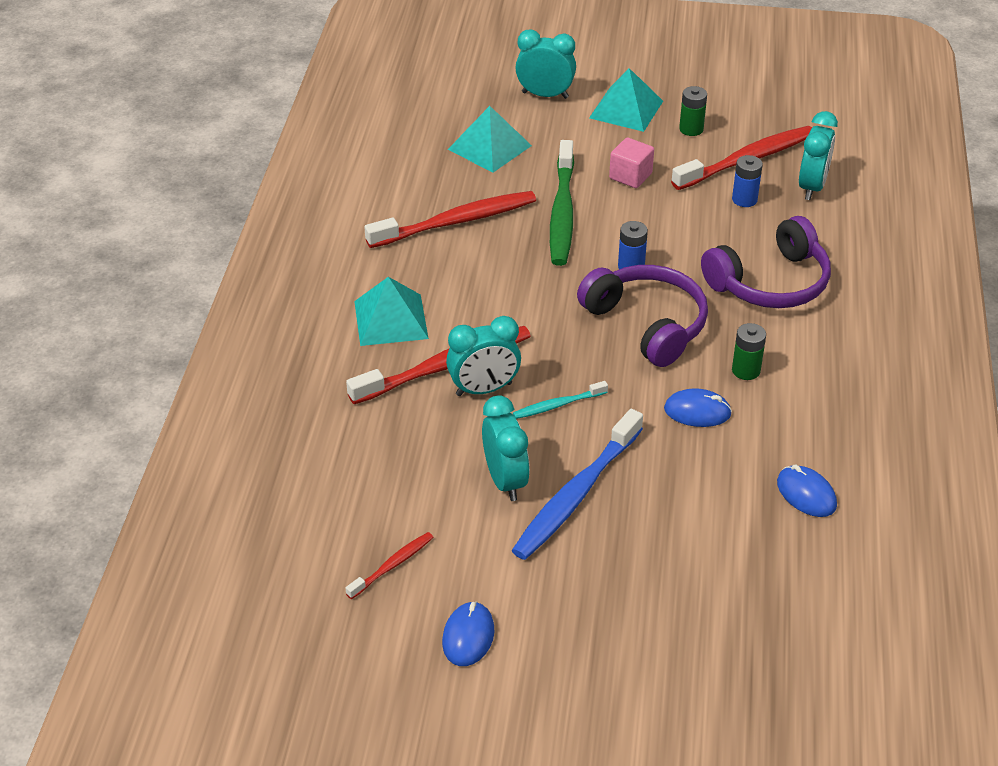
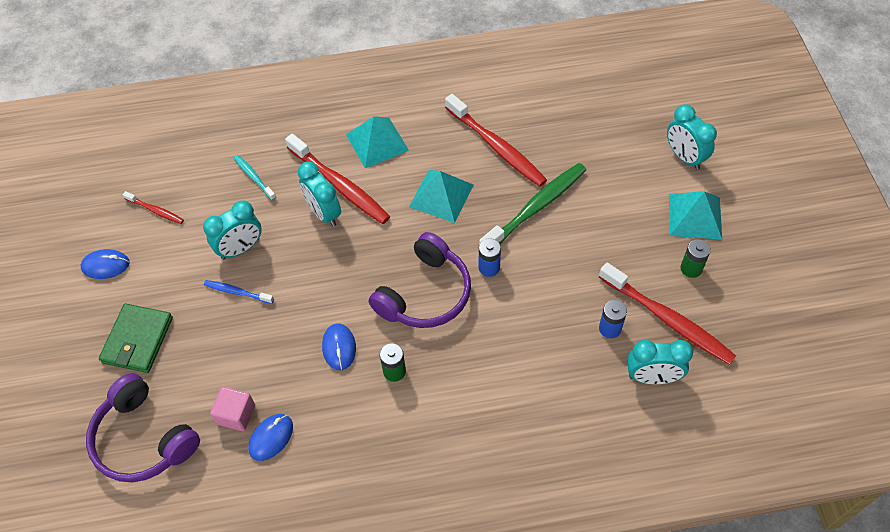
camera: 75 degrees right, 15 degrees up
turquoise pyramid [448,106,532,173] -> turquoise pyramid moved to [409,170,474,223]
blue toothbrush [511,409,643,560] -> blue toothbrush [204,280,274,304], size x0.49
turquoise toothbrush [513,381,608,419] -> turquoise toothbrush moved to [234,155,276,200]
turquoise clock [515,29,576,99] -> turquoise clock turned 150 degrees clockwise [667,104,717,170]
green toothbrush [550,140,574,266] -> green toothbrush turned 150 degrees clockwise [479,163,586,245]
pink cube [609,138,654,188] -> pink cube moved to [210,387,255,431]
purple headphones [701,216,831,308] -> purple headphones moved to [86,373,200,482]
none -> green wallet [99,304,173,373]

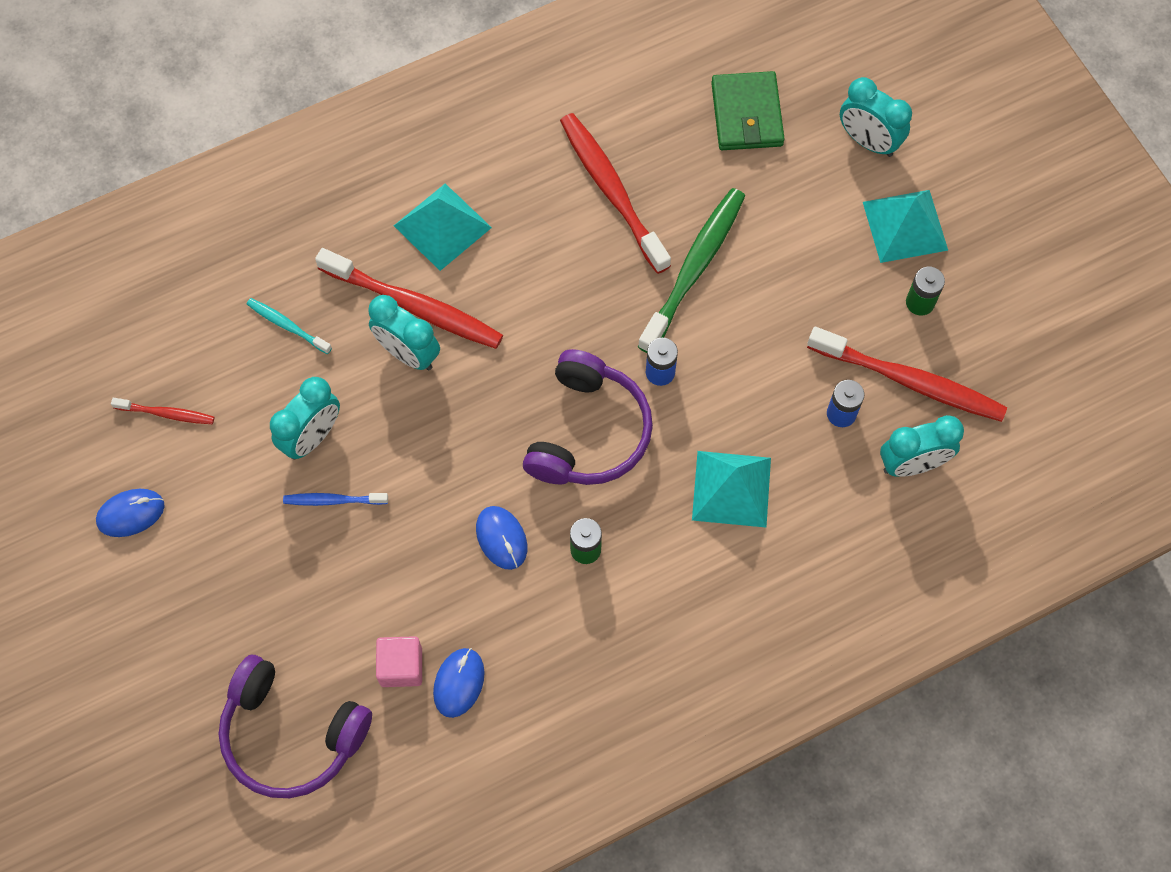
camera: 20 degrees left, 10 degrees up
green wallet [99,304,173,373] -> green wallet moved to [711,71,785,150]
turquoise pyramid [409,170,474,223] -> turquoise pyramid moved to [692,451,771,528]
red toothbrush [445,94,547,187] -> red toothbrush turned 150 degrees counterclockwise [560,113,671,274]

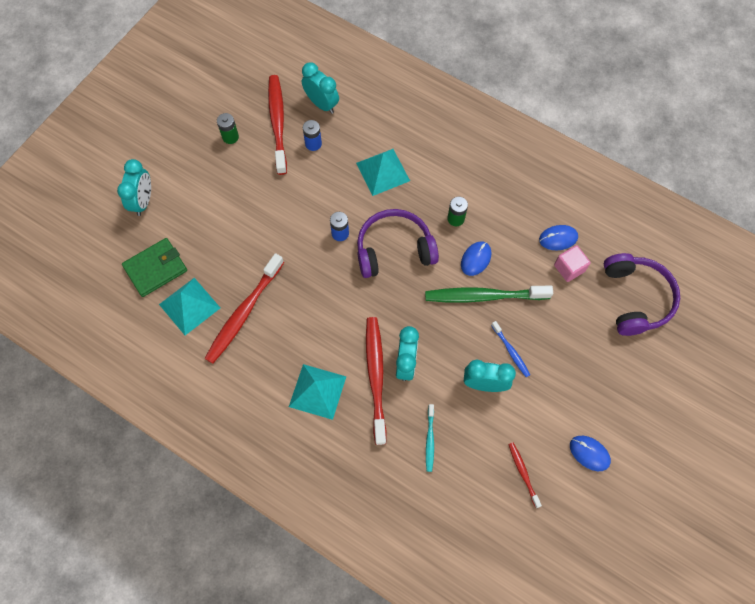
camera: 120 degrees left, 0 degrees up
green toothbrush [638,188,745,353] -> green toothbrush moved to [425,286,553,303]
turquoise pyramid [863,190,948,263] -> turquoise pyramid moved to [159,278,220,335]

